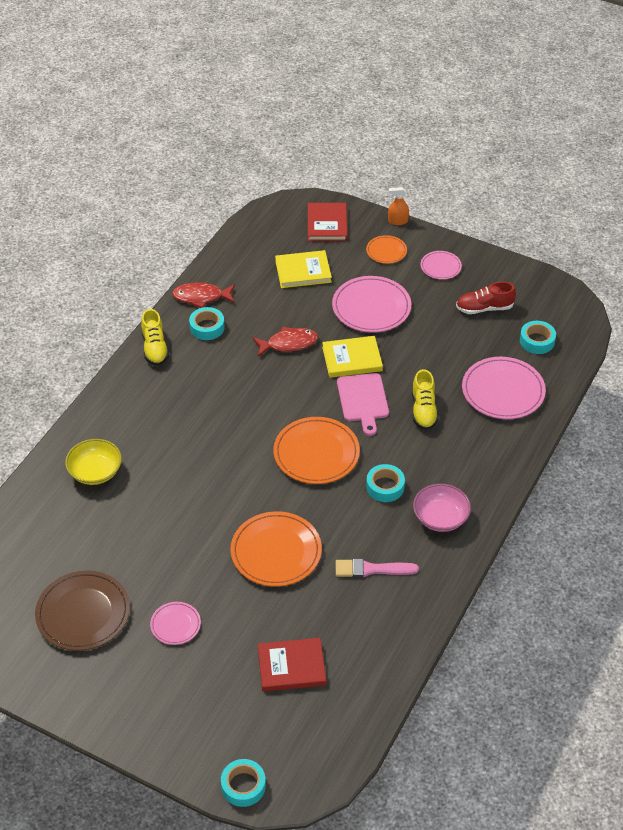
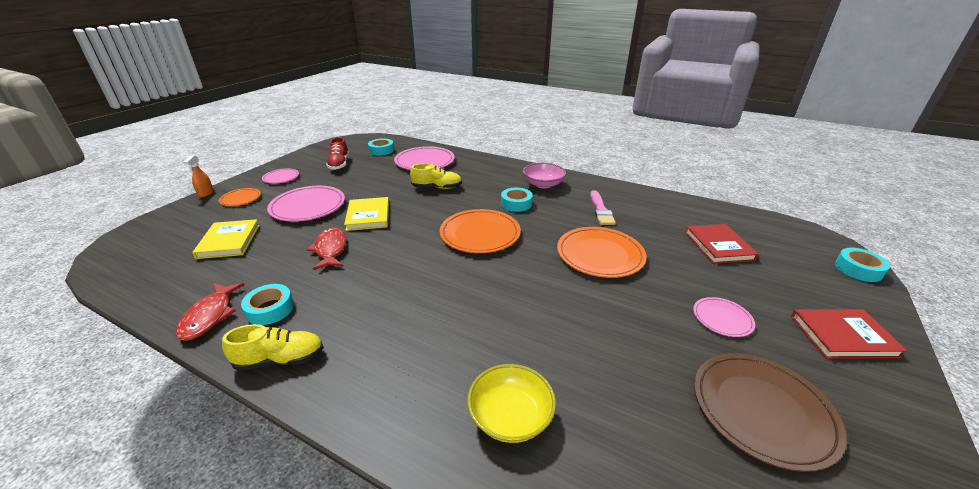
camera: 90 degrees left, 15 degrees down
red book [308,203,348,241] -> red book moved to [791,309,907,359]
pink cutting board [337,373,389,436] -> none

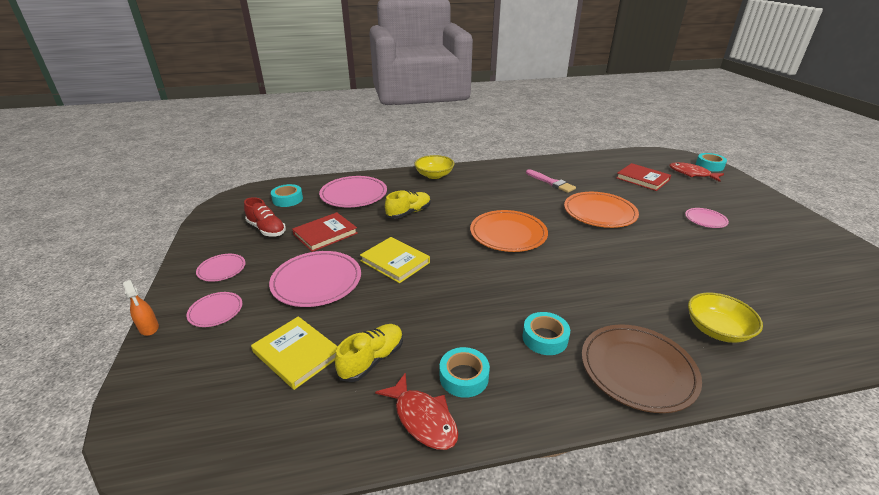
camera: 40 degrees left, 0 degrees up
orange plate [219,188,261,206] -> pink plate [186,292,242,327]
yellow shoe [222,324,323,371] -> yellow shoe moved to [335,324,403,382]
red fish [307,228,347,270] -> red fish moved to [670,162,724,182]
turquoise tape [501,188,533,212] -> turquoise tape moved to [522,312,570,355]
pink bowl [523,163,566,188] -> none
brown plate [694,353,847,472] -> brown plate moved to [582,324,702,413]
red book [791,309,907,359] -> red book moved to [292,212,358,252]
none -> yellow bowl [414,155,454,179]

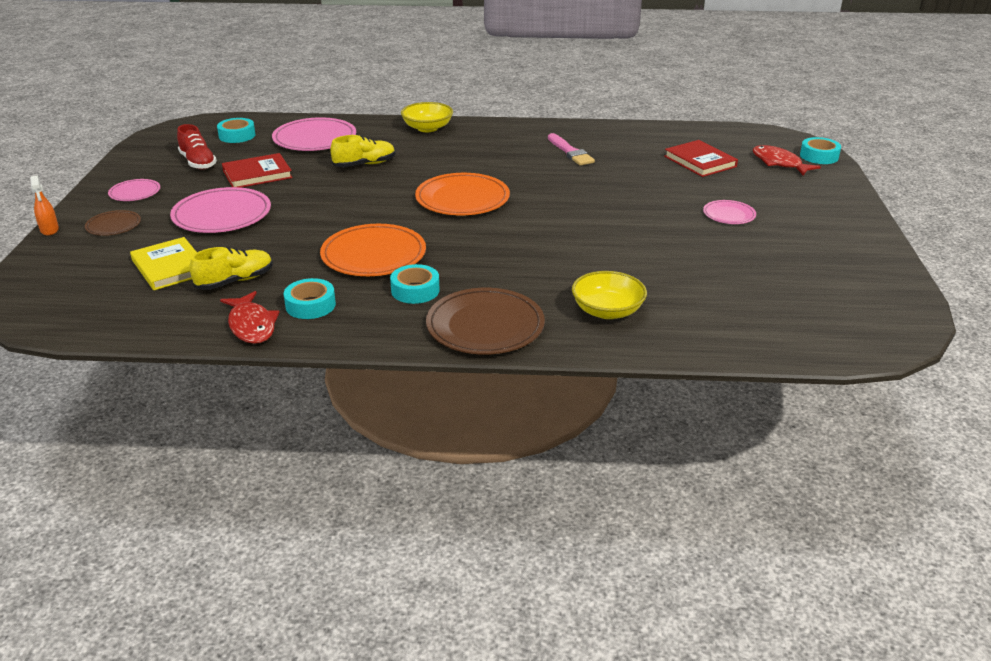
camera: 15 degrees right, 0 degrees up
pink plate [186,292,242,327] -> brown plate [85,210,141,236]
yellow book [360,237,430,283] -> none
orange plate [564,192,639,228] -> orange plate moved to [320,224,426,276]

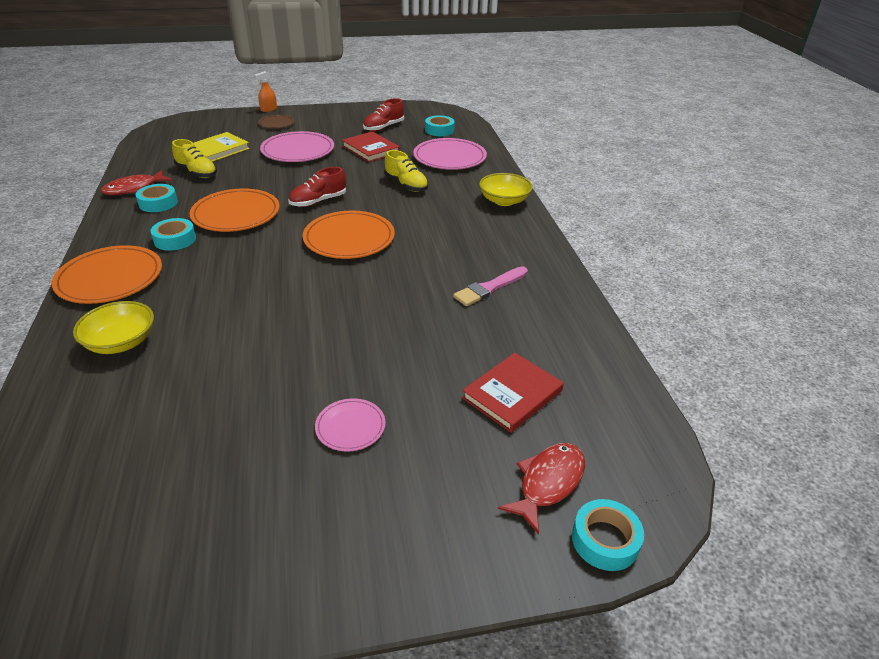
camera: 75 degrees right, 5 degrees up
pink plate [108,179,160,201] -> none
brown plate [426,288,545,355] -> orange plate [52,245,162,304]
none -> red shoe [288,167,346,207]

